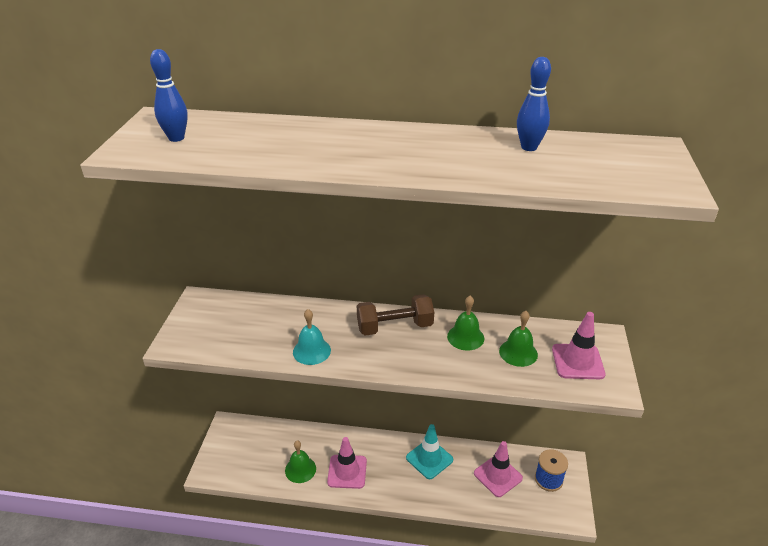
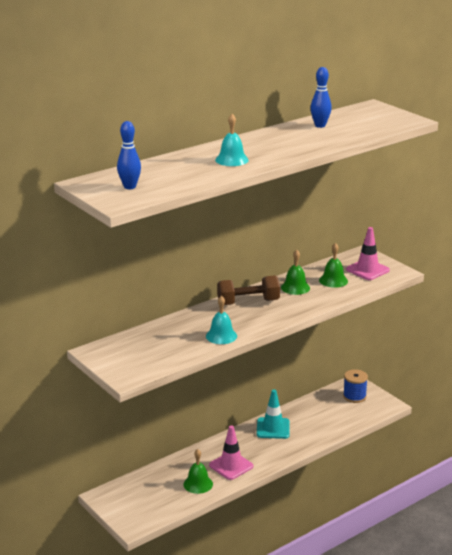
camera: 45 degrees left, 10 degrees down
brown dumbbell [357,294,434,336] -> brown dumbbell turned 45 degrees clockwise [217,275,280,305]
pink traffic cone [474,441,523,497] -> none
none -> turquoise bell [215,114,249,166]

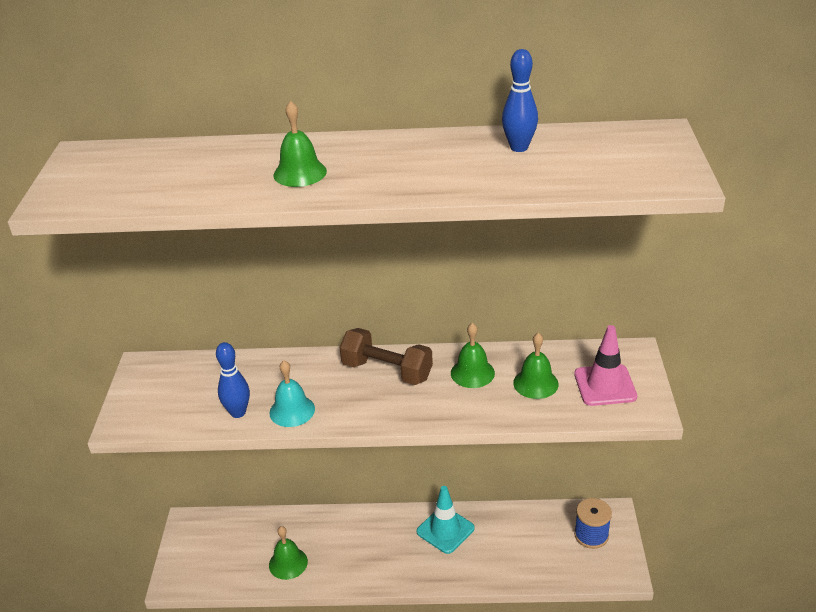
camera: 40 degrees right, 10 degrees up
blue bowling pin [117,121,141,189] -> blue bowling pin moved to [216,342,250,418]
pink traffic cone [209,425,254,480] -> none
turquoise bell [215,114,249,166] -> green bell [273,101,327,187]

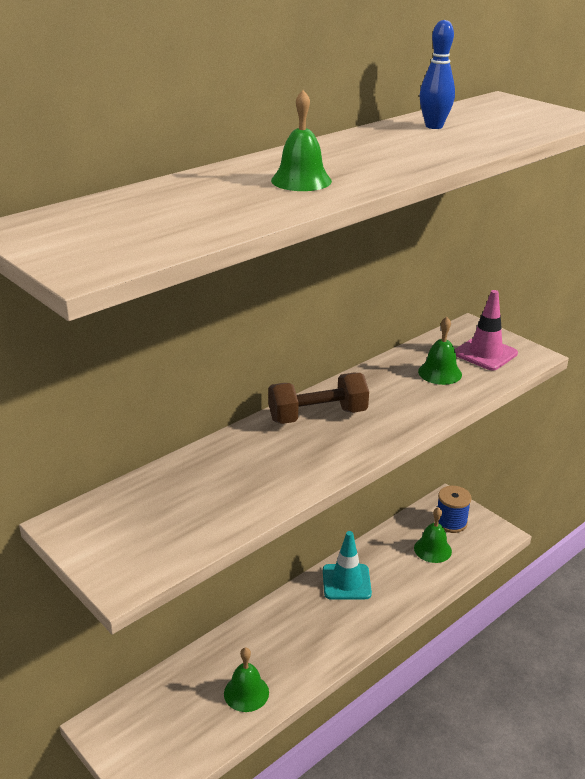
camera: 45 degrees left, 5 degrees down
blue bowling pin [216,342,250,418] -> none
turquoise bell [269,360,315,427] -> none
green bell [451,323,495,388] -> green bell moved to [414,507,452,563]

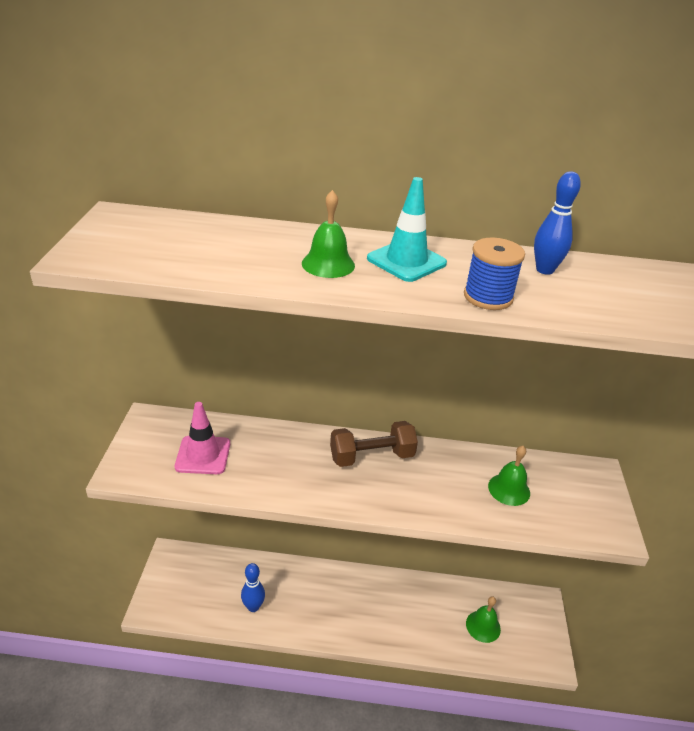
camera: 45 degrees right, 5 degrees up
green bell [224,647,269,712] -> blue bowling pin [241,563,265,612]
brown dumbbell [268,373,369,424] -> brown dumbbell turned 45 degrees counterclockwise [330,421,418,467]
turquoise traffic cone [323,531,372,600] -> turquoise traffic cone moved to [367,177,447,282]
blue spool [437,486,471,533] -> blue spool moved to [464,238,525,310]
pink traffic cone [455,290,518,370] -> pink traffic cone moved to [175,402,230,474]

